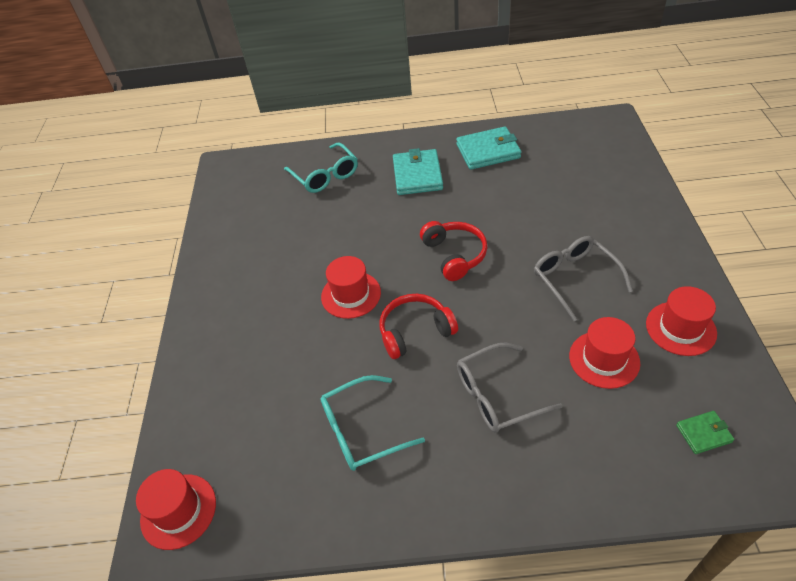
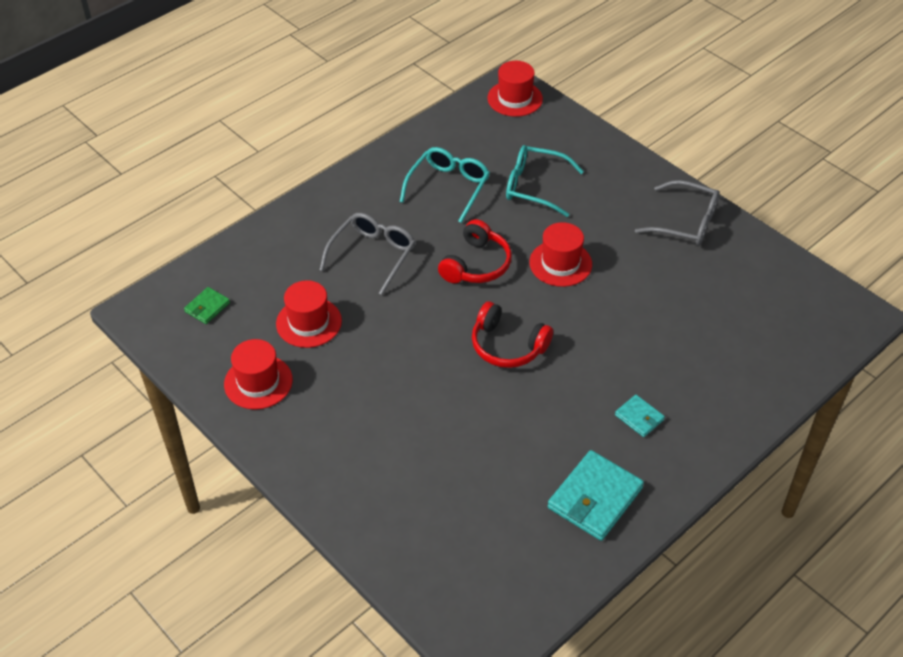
camera: 135 degrees right, 0 degrees up
turquoise glasses [284,142,358,193] -> turquoise glasses moved to [506,145,584,217]
turquoise wallet [393,148,443,195] -> turquoise wallet [615,395,665,437], size x0.52
grey glasses [534,236,633,321] -> grey glasses moved to [635,180,720,246]

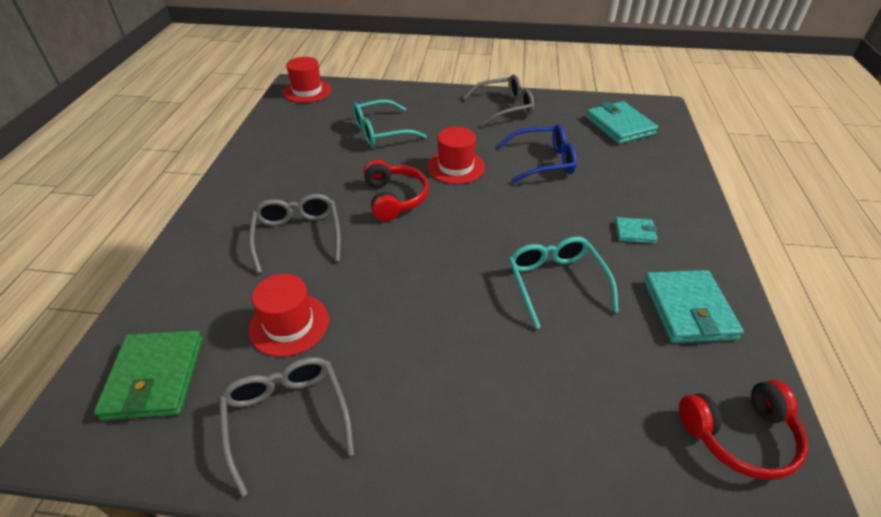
camera: 40 degrees left, 5 degrees down
green wallet [184,287,230,324] -> green wallet [94,330,203,421], size x1.93
red hat [224,339,293,410] -> grey glasses [219,357,354,497]
turquoise glasses [400,147,490,223] -> turquoise glasses moved to [508,236,619,329]
red headphones [472,301,553,368] -> red headphones moved to [679,380,808,480]
none -> blue glasses [498,124,576,183]
none -> turquoise wallet [586,101,658,144]

